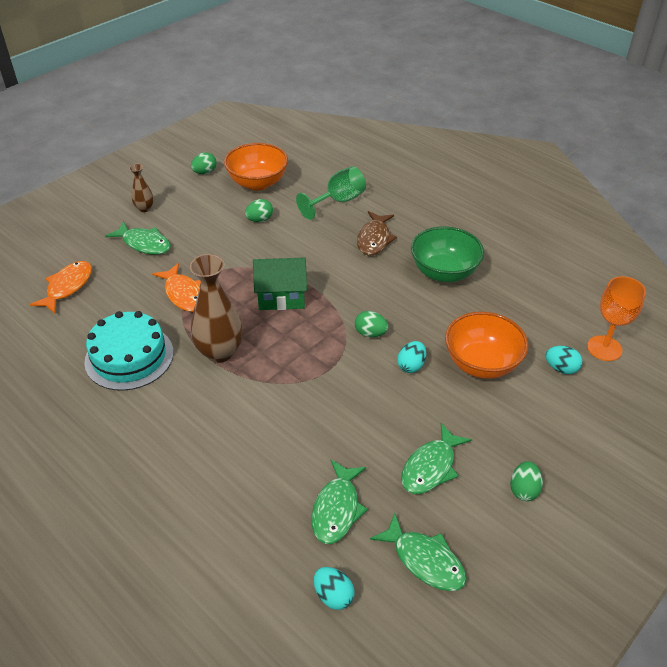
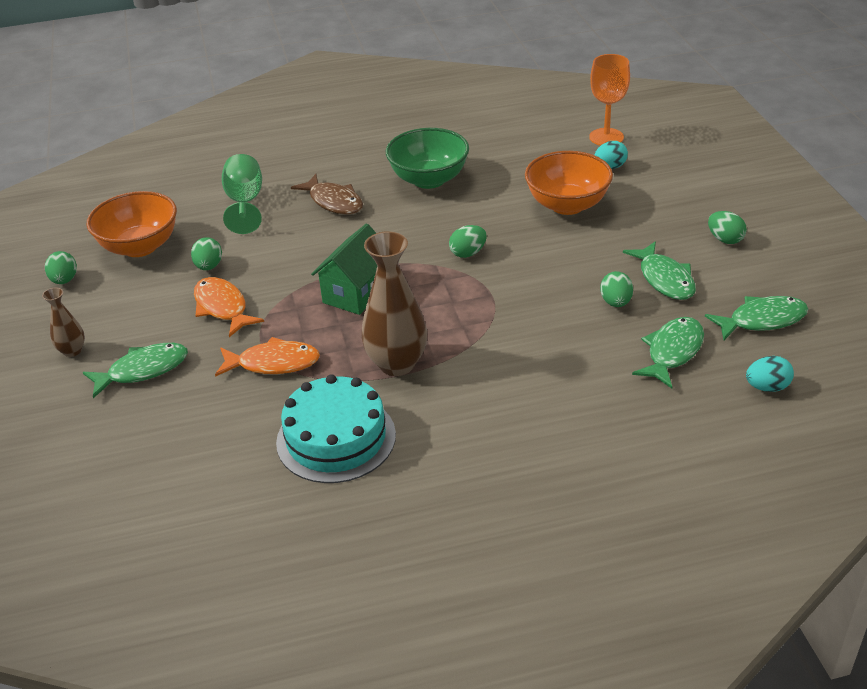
camera: 55 degrees left, 5 degrees down
orange fish [30,261,92,313] -> orange fish moved to [194,277,264,337]
green fish [312,460,368,544] -> green fish turned 105 degrees counterclockwise [632,317,704,388]
turquoise egg [397,341,426,373] -> none
none -> green egg [600,271,633,307]

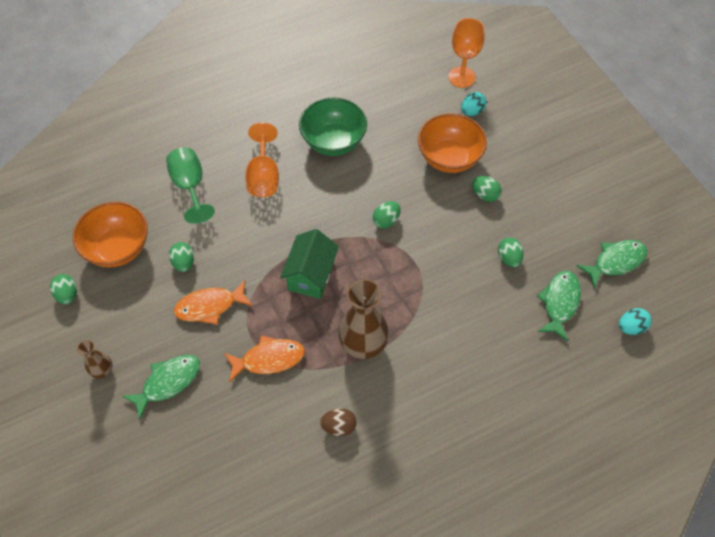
camera: 15 degrees left, 20 degrees up
orange fish [194,277,264,337] -> orange fish turned 60 degrees counterclockwise [174,280,253,325]
turquoise cake [276,374,396,483] -> brown egg [320,408,357,436]
brown fish [291,174,363,215] -> orange goblet [245,123,279,197]
green fish [623,241,696,300] -> none
green egg [708,211,747,244] -> green egg moved to [472,176,502,202]

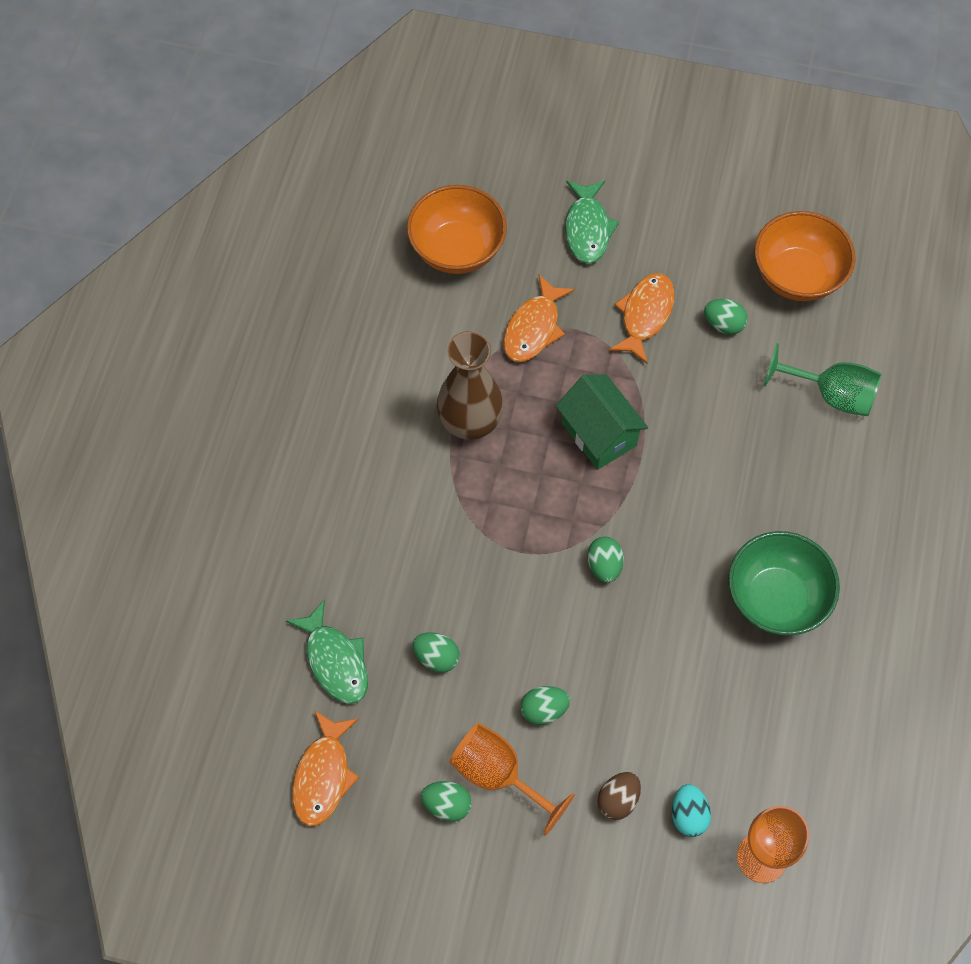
camera: 130 degrees right, 5 degrees up
green egg [50,274,77,304] -> green egg moved to [421,781,472,822]
brown vase [77,340,113,379] -> none
orange goblet [245,123,279,197] -> orange goblet moved to [449,723,575,836]
brown egg [320,408,357,436] -> brown egg moved to [597,772,641,820]
orange bowl [418,113,487,173] -> orange bowl moved to [407,185,507,274]
green fish [577,240,647,289] -> orange fish [292,710,359,826]
turquoise egg [619,308,652,335] -> none

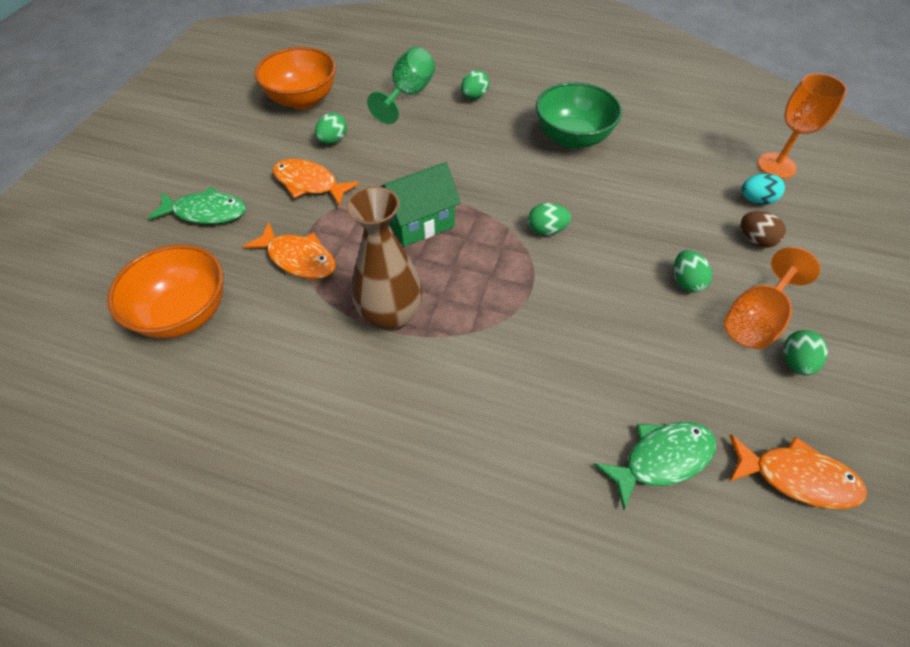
camera: 85 degrees left, 10 degrees down
green egg [413,632,460,672] -> green egg moved to [461,70,490,99]

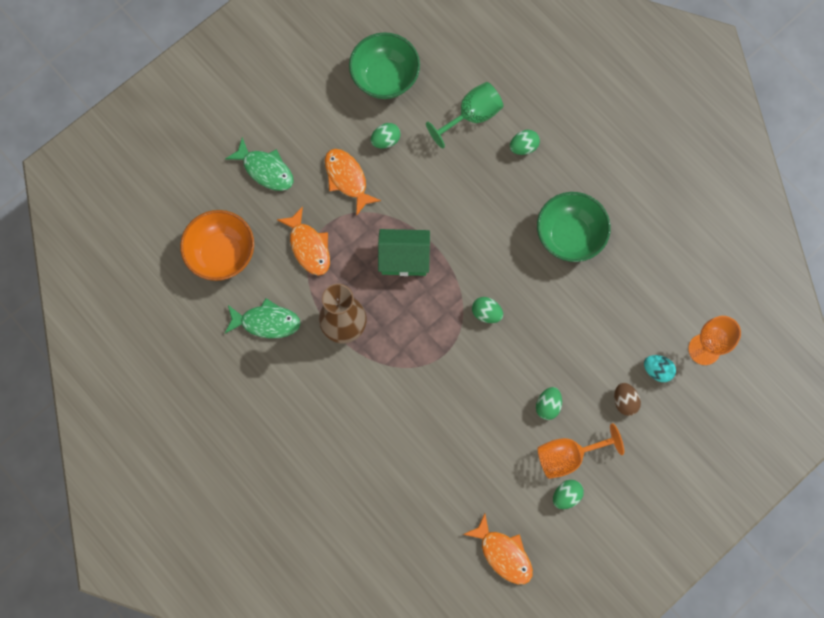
camera: 30 degrees right, 20 degrees up
orange bowl [254,47,336,109] -> green bowl [349,32,420,99]
green fish [594,422,716,510] -> green fish moved to [224,298,301,338]

